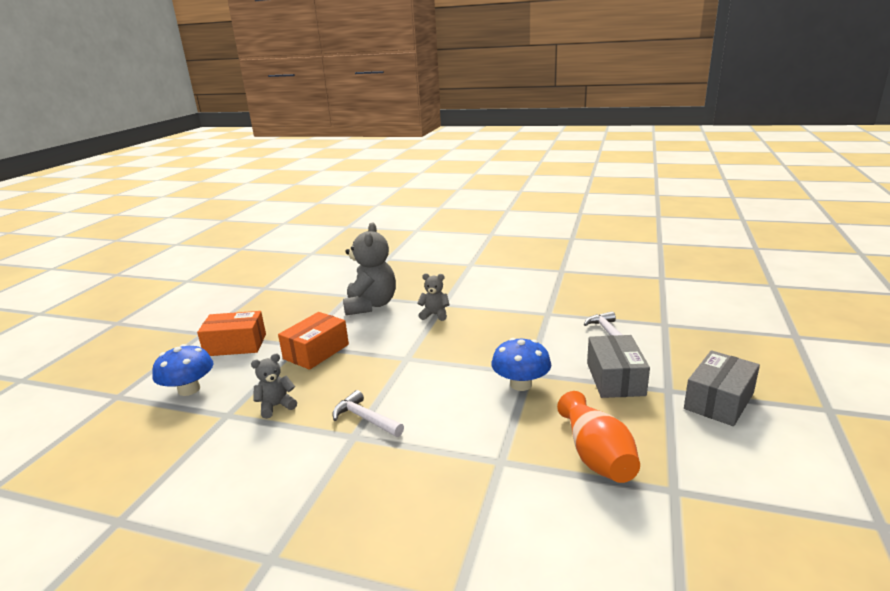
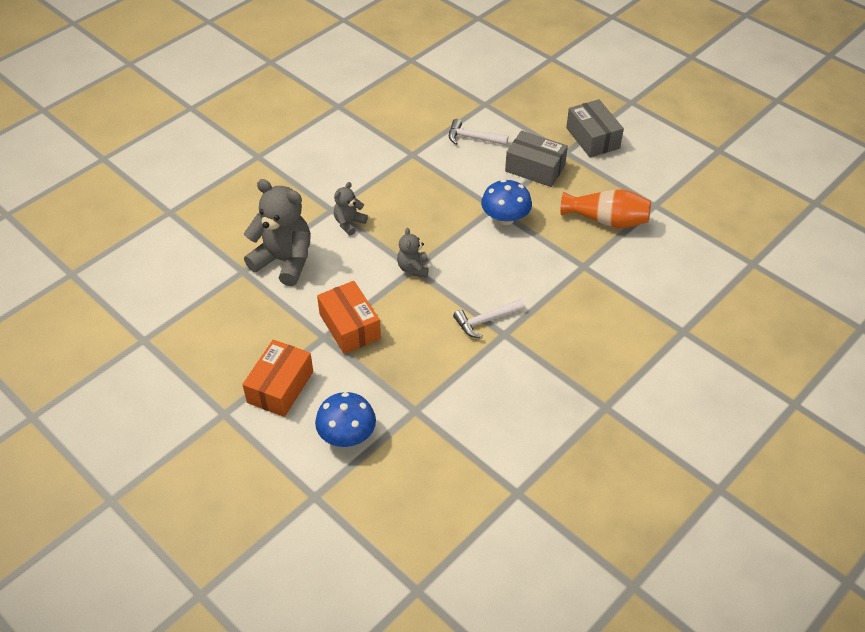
camera: 65 degrees left, 25 degrees up
grey teddy bear [251,354,297,419] -> grey teddy bear moved to [397,228,429,277]

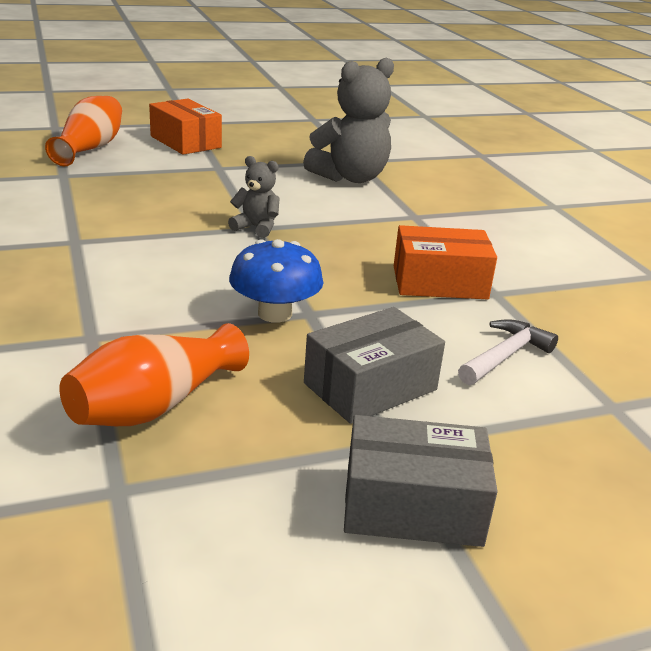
camera: 115 degrees right, 20 degrees down
blue mushroom [315,392,376,447] -> orange vase [45,96,122,166]
orange box [317,281,381,354] -> orange box moved to [394,225,497,299]
grey teddy bear [334,182,368,235] -> none
white hammer [453,299,525,339] -> none

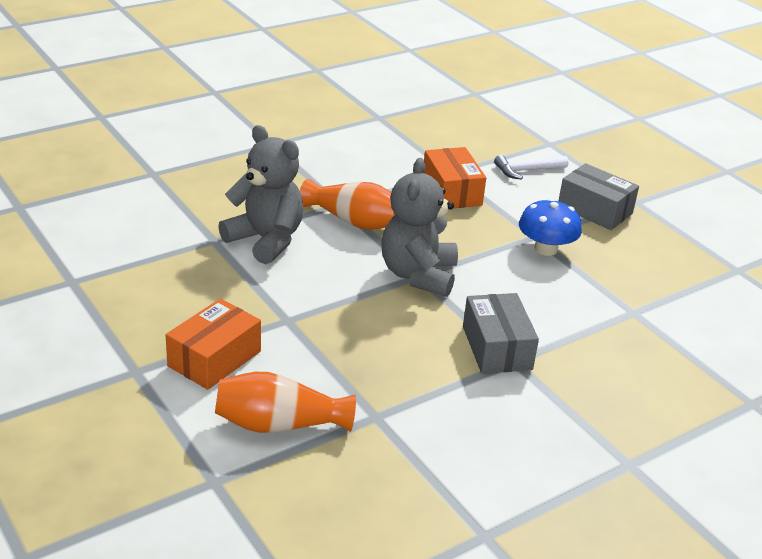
camera: 105 degrees left, 5 degrees up
orange vase [60,323,249,426] -> orange vase moved to [300,179,395,230]
grey teddy bear [228,156,280,238] -> grey teddy bear [382,158,458,297], size x1.97
grey box [344,415,498,547] -> grey box moved to [463,293,539,374]
white hammer [458,319,558,385] -> white hammer turned 45 degrees counterclockwise [494,155,569,180]

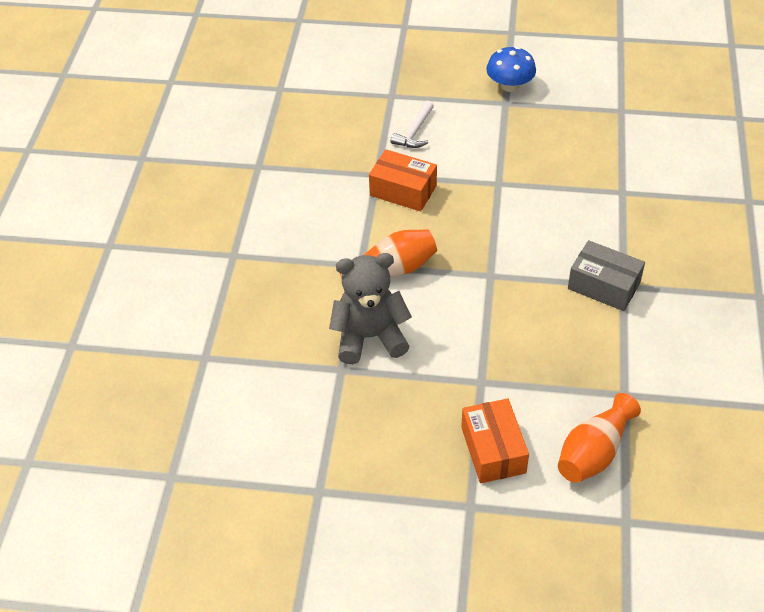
camera: 45 degrees left, 15 degrees up
grey teddy bear [382,158,458,297] -> none
blue mushroom [519,198,582,256] -> blue mushroom moved to [486,47,536,92]
grey box [559,163,639,230] -> none

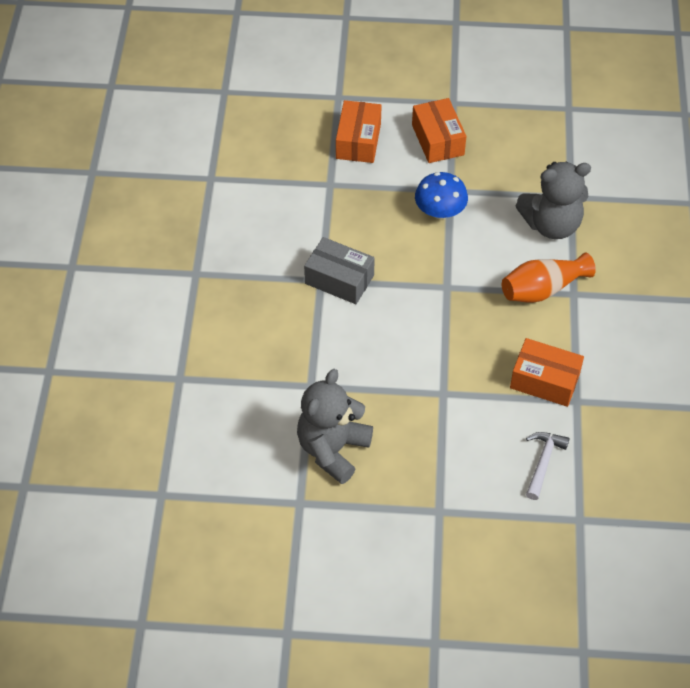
camera: 175 degrees right, 5 degrees up
blue mushroom [486,47,536,92] -> blue mushroom moved to [415,172,468,219]
orange vase [558,393,641,483] -> orange box [336,100,382,163]
none -> grey teddy bear [297,369,373,484]

